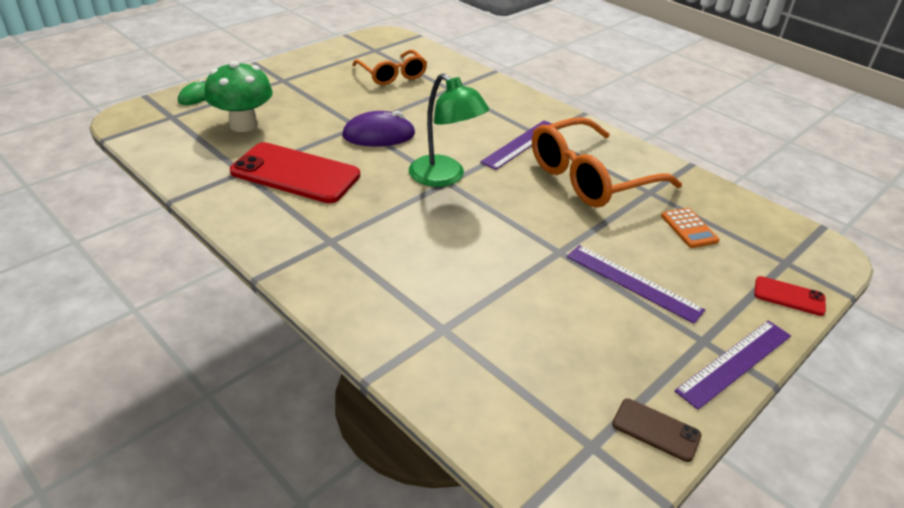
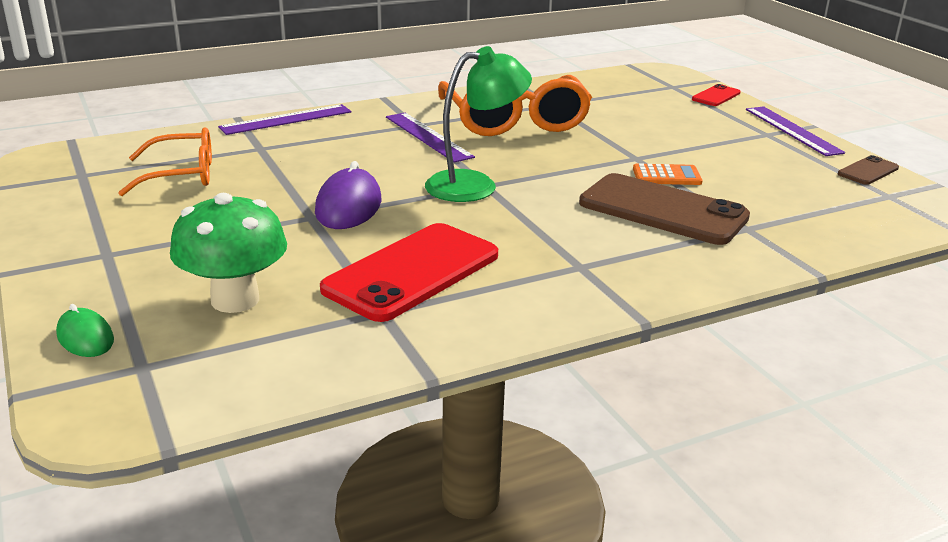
camera: 70 degrees left, 10 degrees down
purple ruler [567,245,705,324] -> purple ruler moved to [218,104,351,135]
orange calculator [661,208,720,248] -> orange calculator moved to [633,164,703,185]
none -> brown phone [579,173,750,245]

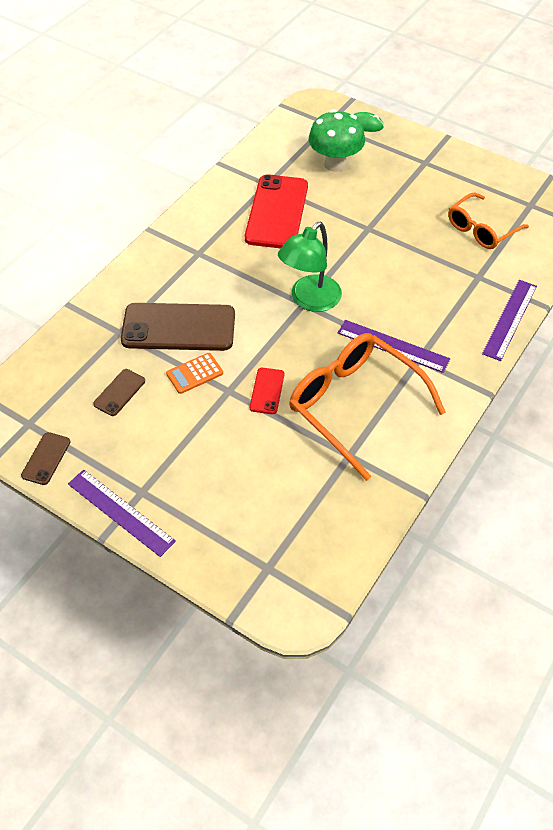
camera: 150 degrees right, 25 degrees up
purple mouse [315,161,381,229] -> none
red phone [692,84,741,106] -> red phone moved to [250,368,284,414]
none -> brown phone [93,369,145,416]

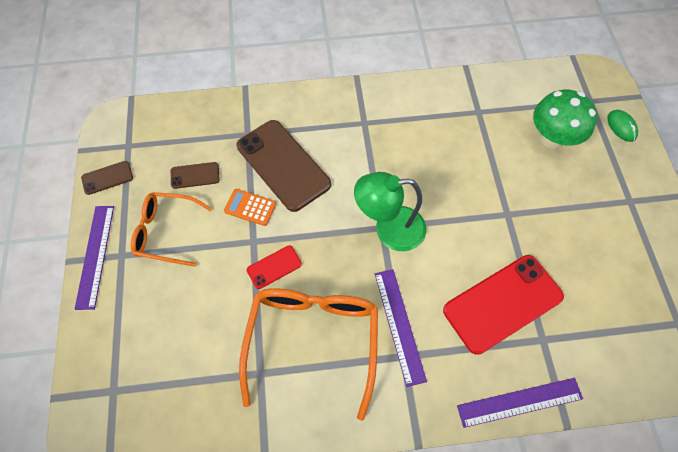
camera: 50 degrees right, 10 degrees up
red phone [245,174,308,248] -> red phone moved to [443,255,564,355]
orange glasses [448,193,529,249] -> orange glasses moved to [131,192,212,267]

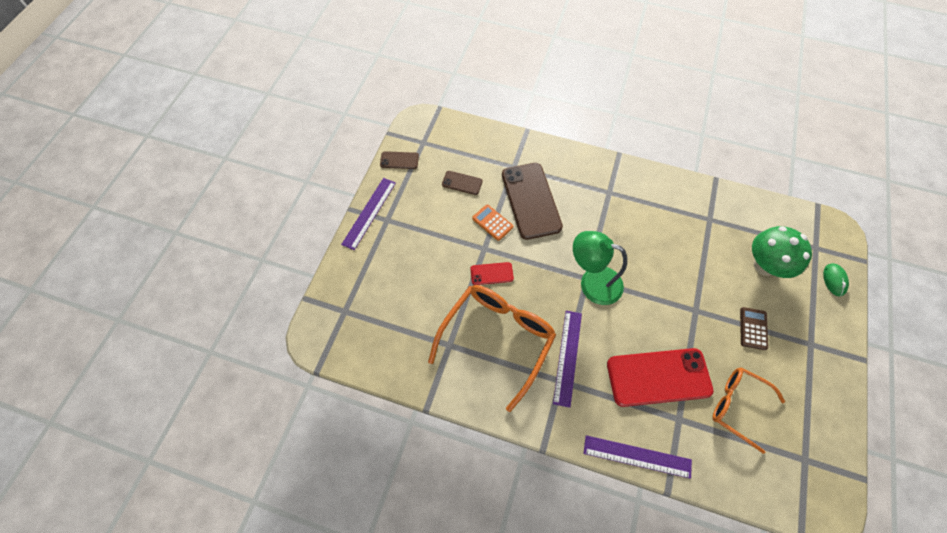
camera: 25 degrees right, 0 degrees up
orange glasses [131,192,212,267] -> orange glasses moved to [713,367,785,454]
none -> brown calculator [740,307,768,350]

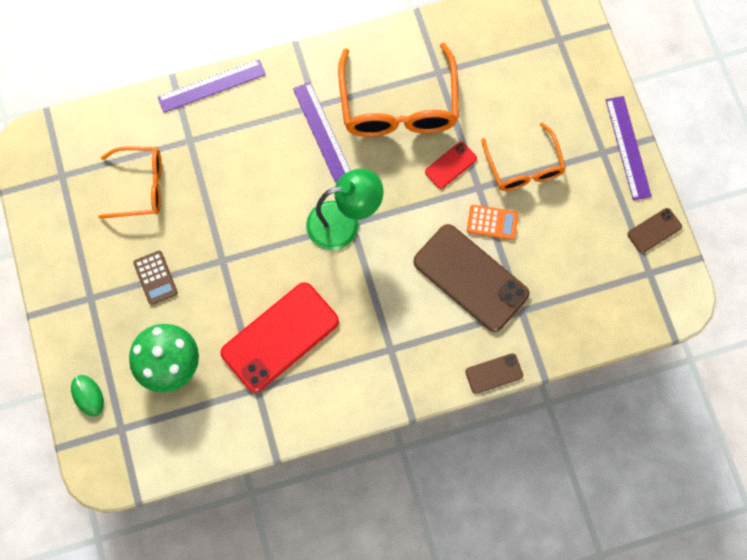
camera: 145 degrees right, 10 degrees up
brown phone [442,171,483,195] -> brown phone moved to [465,353,523,394]
red phone [607,348,714,407] -> red phone moved to [221,282,339,393]
none -> orange glasses [481,123,566,191]

